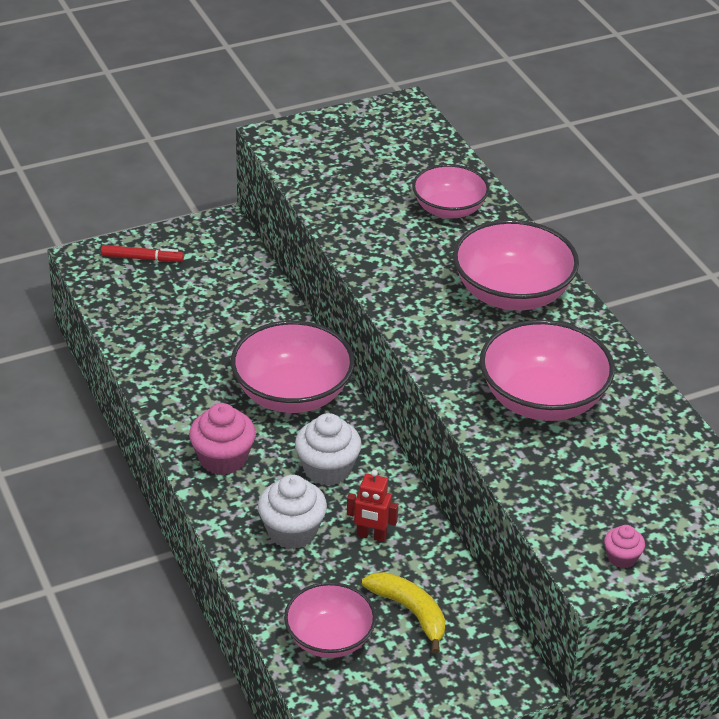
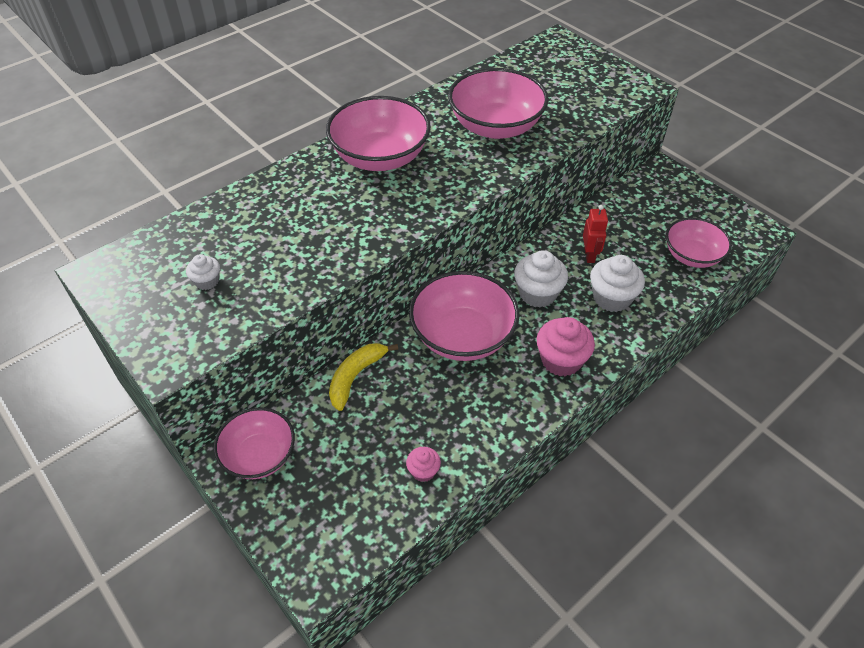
camera: 105 degrees left, 10 degrees up
red marker [101,245,184,262] -> none
yellow banana [362,572,446,654] -> yellow banana moved to [329,343,398,411]
pink bowl [412,164,489,219] -> pink bowl moved to [214,408,295,479]
pink cupcake [604,525,645,568] -> pink cupcake moved to [406,447,441,482]
none -> white cupcake [186,254,220,290]

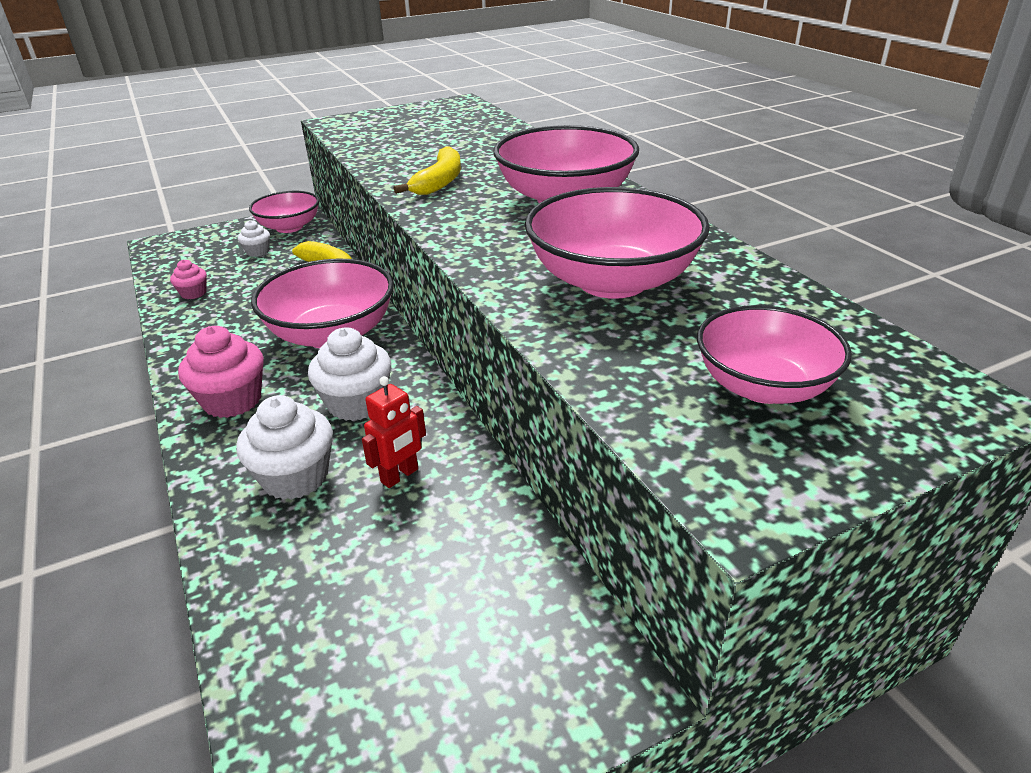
camera: 105 degrees right, 15 degrees down
white cupcake [186,254,220,290] -> white cupcake moved to [238,220,270,257]
red robot [583,205,608,263] -> red robot turned 60 degrees counterclockwise [362,376,426,488]
pink bowl [666,217,732,268] -> pink bowl moved to [697,305,852,404]
none -> yellow banana [394,146,461,195]

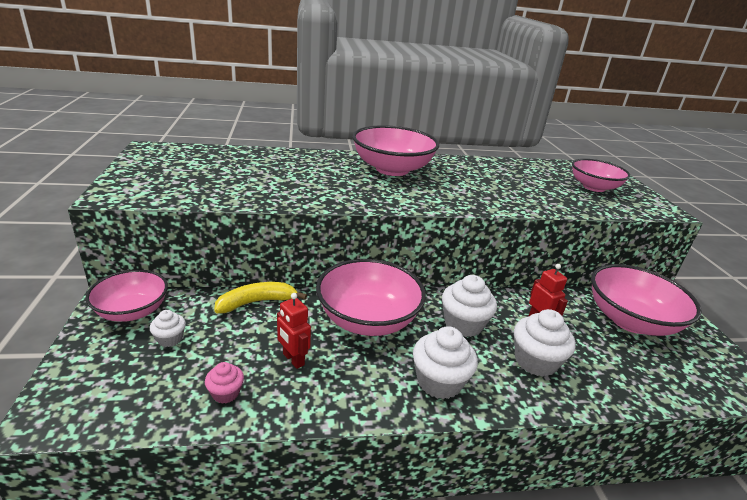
camera: 75 degrees left, 5 degrees down
pink cupcake [178,326,264,418] -> white cupcake [413,326,478,399]
yellow banana [394,146,461,195] -> none
pink bowl [525,187,710,299] -> pink bowl moved to [591,264,702,336]
none -> red robot [277,293,311,369]

